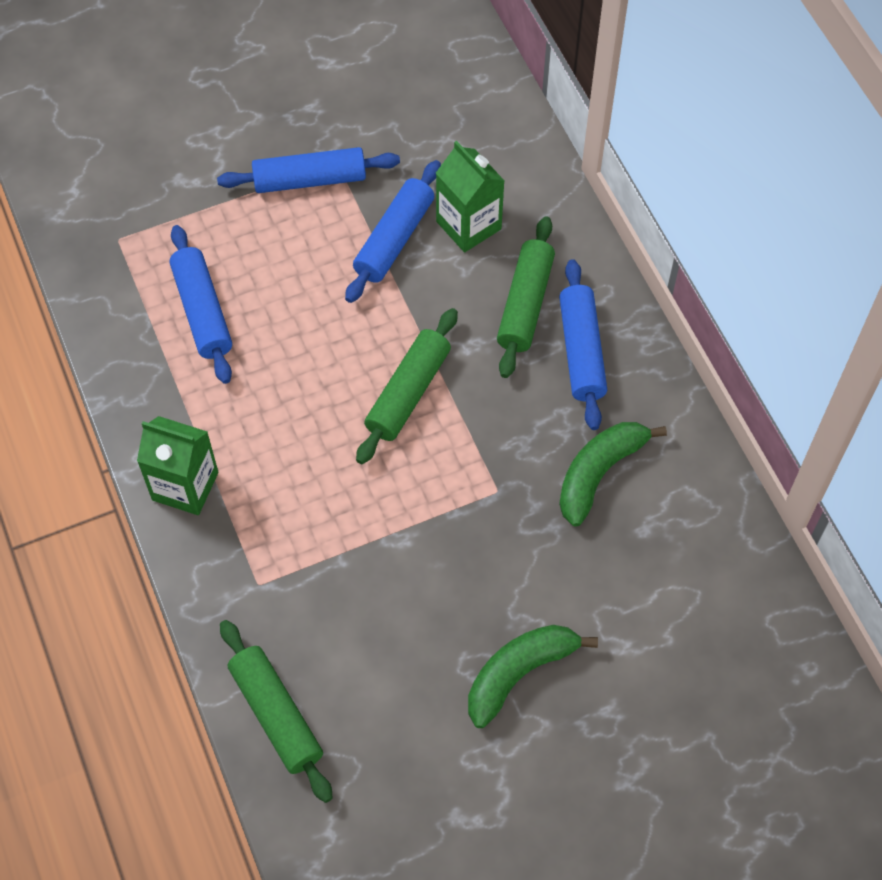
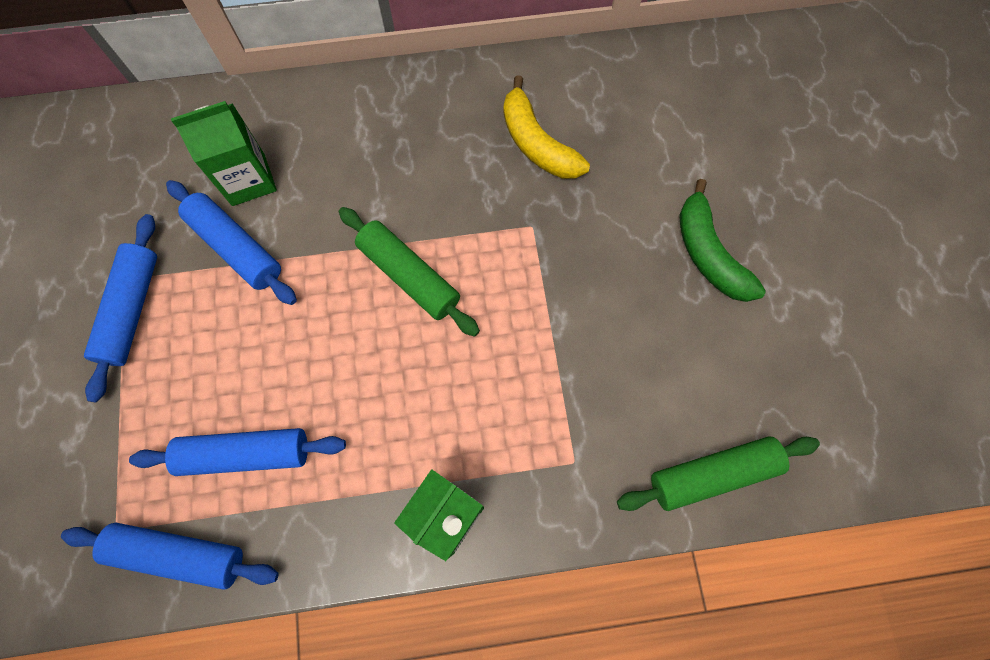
camera: 75 degrees left, 10 degrees up
green rolling pin [497,216,555,378] -> none
blue rolling pin [559,259,607,430] -> blue rolling pin moved to [61,522,279,590]
green banana [559,422,667,527] -> yellow banana [503,75,590,179]

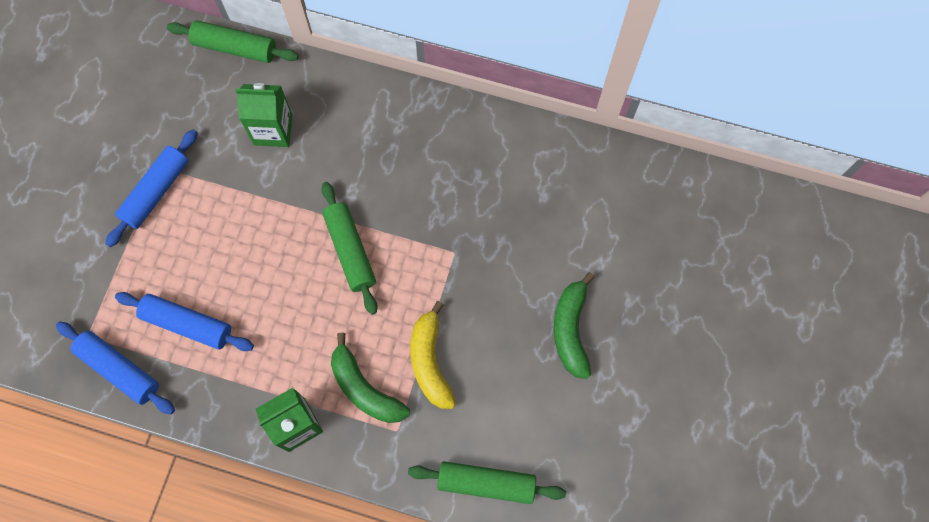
camera: 25 degrees right, 0 degrees up
blue rolling pin [166,180,297,305] -> none
yellow banana [503,75,590,179] -> yellow banana moved to [410,301,456,409]
none -> green rolling pin [167,20,299,63]
none -> green banana [331,333,410,423]

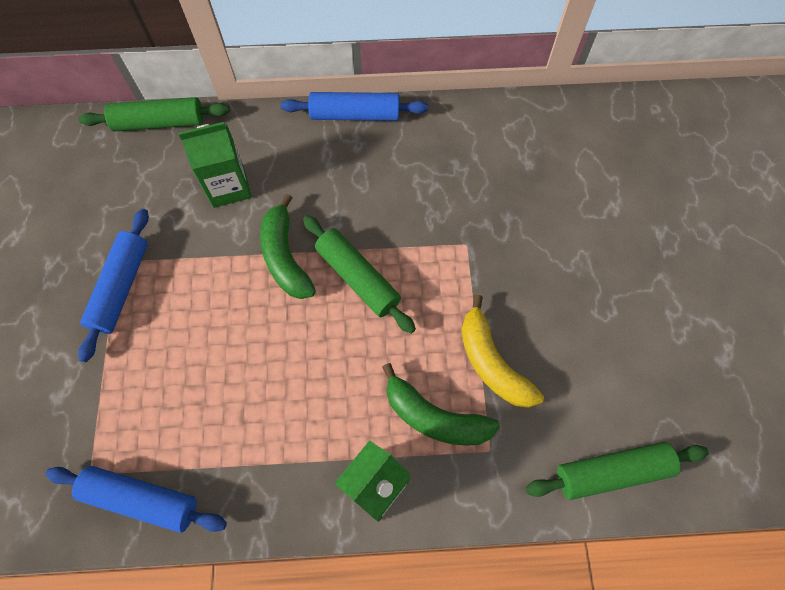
camera: 20 degrees left, 5 degrees down
blue rolling pin [115,292,254,351] -> blue rolling pin moved to [280,92,428,121]
green banana [554,272,595,379] -> green banana moved to [260,194,316,299]

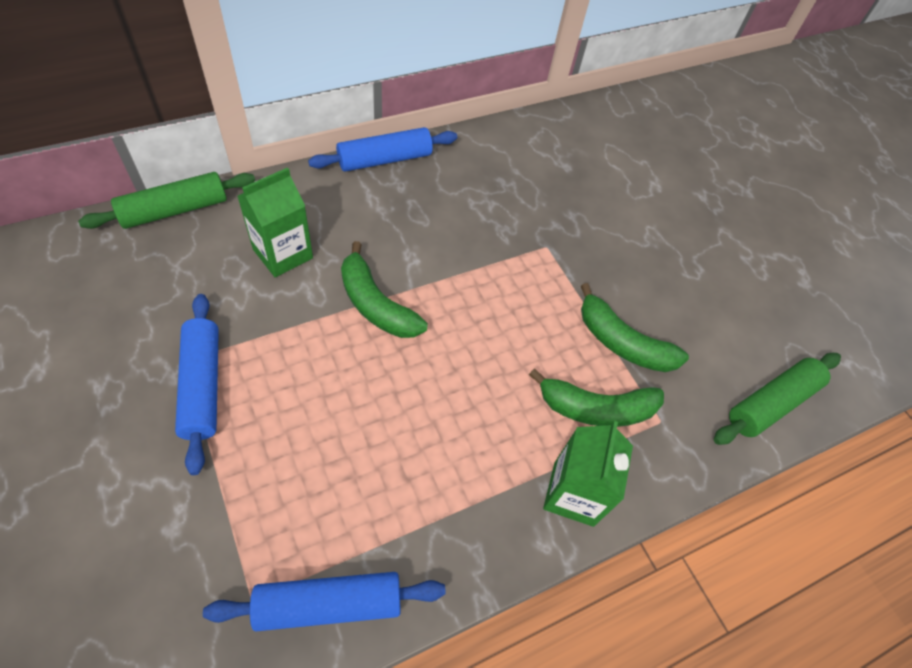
camera: 30 degrees left, 10 degrees down
green rolling pin [303,215,416,334] -> none
yellow banana [461,295,544,408] -> green banana [581,283,689,372]

